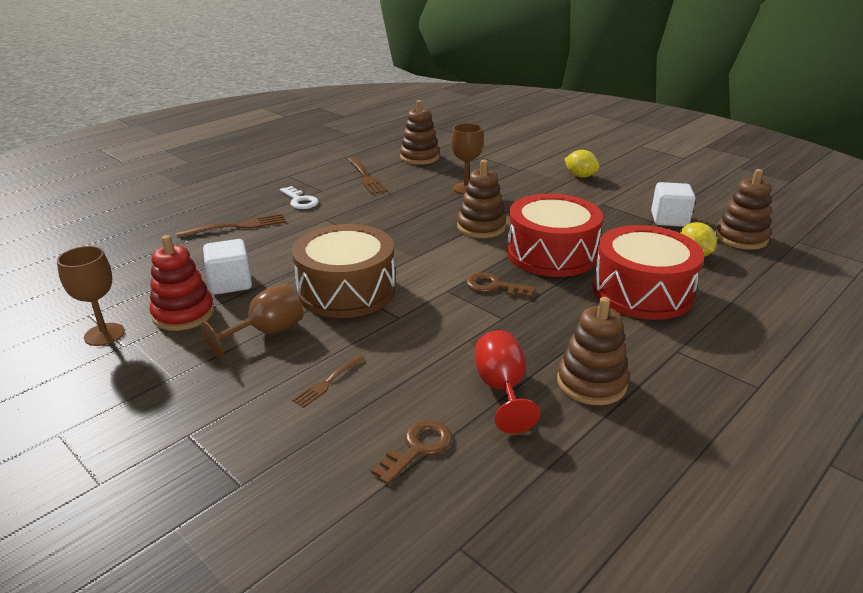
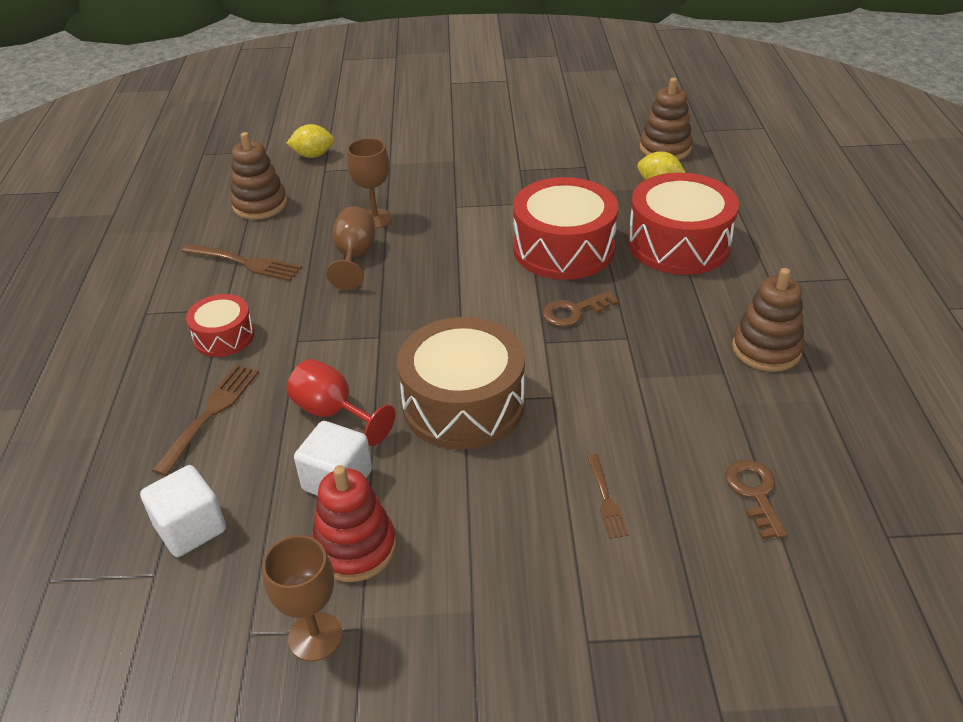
camera: 45 degrees left, 10 degrees up
brown goblet [201,284,303,358] -> brown goblet moved to [326,207,375,290]
white key [280,186,319,209] -> red drum [186,294,254,357]
brown stacking toy [457,160,506,238] -> none
red goblet [475,330,540,434] -> red goblet moved to [287,359,396,446]
yellow lemon [565,150,600,178] -> yellow lemon moved to [287,124,334,158]
white cube [651,182,696,227] -> white cube moved to [140,465,226,557]

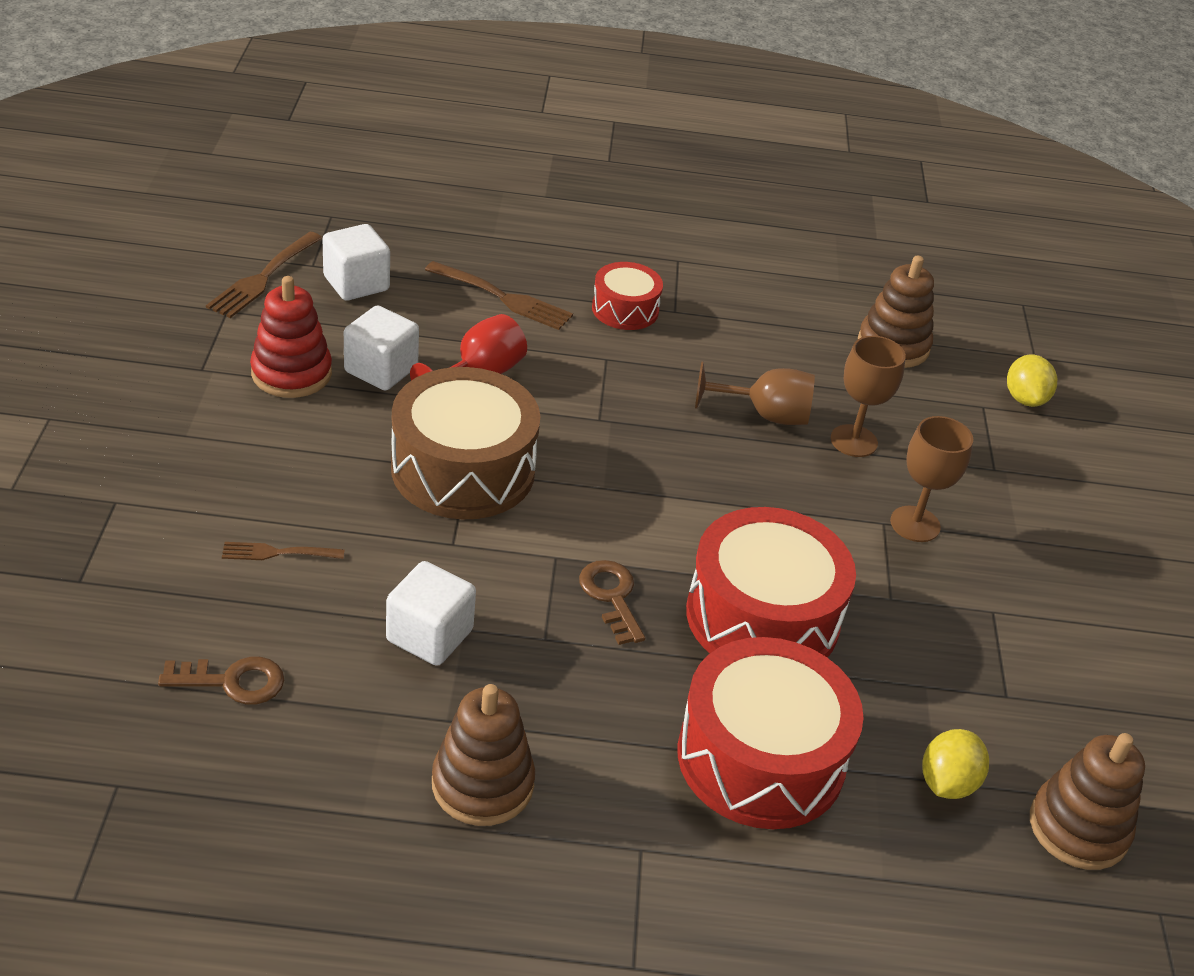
camera: 90 degrees right, 0 degrees up
brown fork [182,244,302,281] -> brown fork moved to [206,232,322,318]
brown goblet [262,535,343,662] -> brown goblet moved to [890,416,973,542]
none -> white cube [386,561,476,666]

